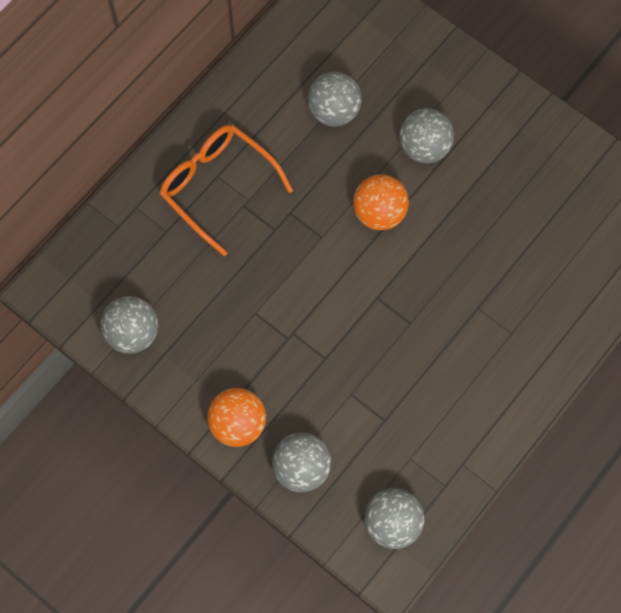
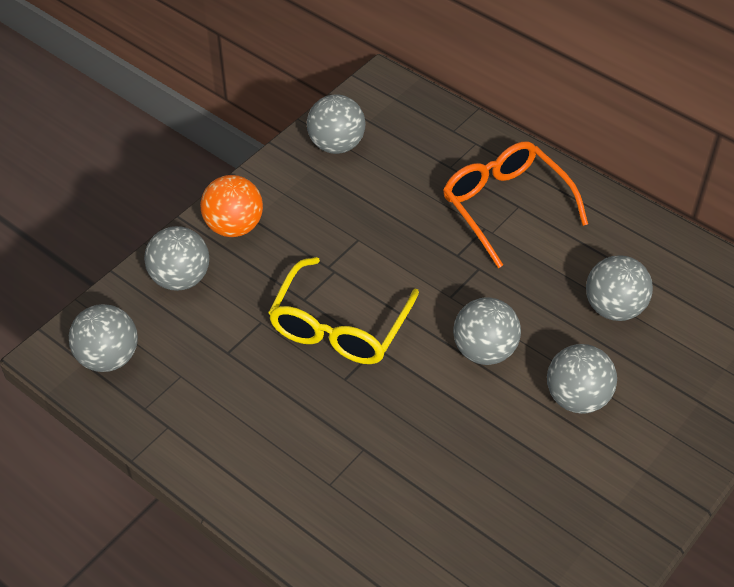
camera: 90 degrees right, 20 degrees down
orange glasses [160,125,293,256] -> orange glasses turned 75 degrees counterclockwise [443,141,588,268]
orange ball [353,174,409,230] -> grey ball [453,297,521,365]
none -> yellow glasses [268,257,419,364]

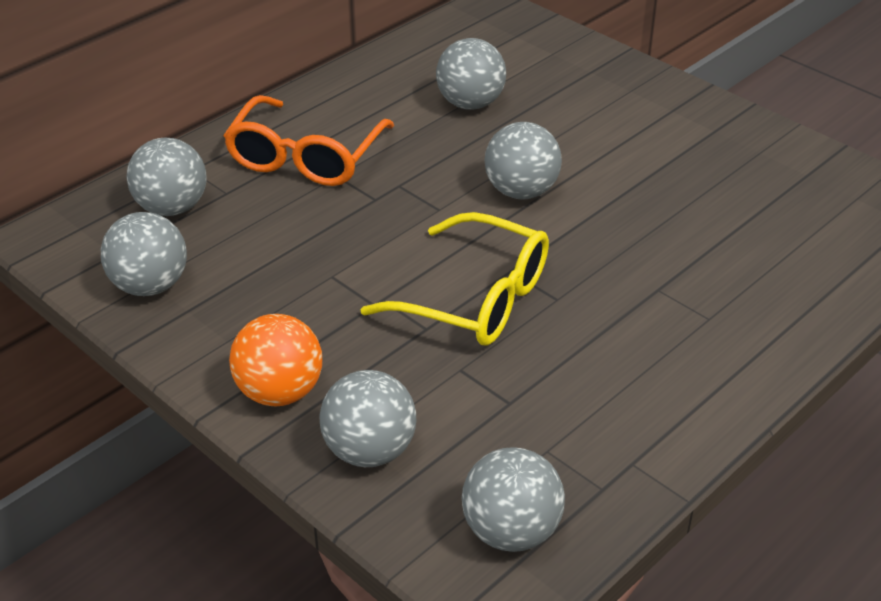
camera: 85 degrees left, 10 degrees down
orange glasses [443,141,588,268] -> orange glasses turned 45 degrees counterclockwise [223,95,394,186]
grey ball [547,344,617,414] -> grey ball moved to [126,138,207,216]

